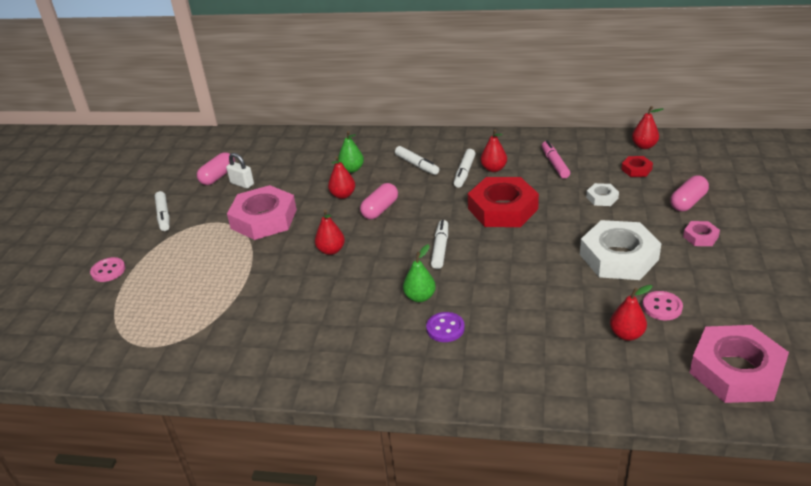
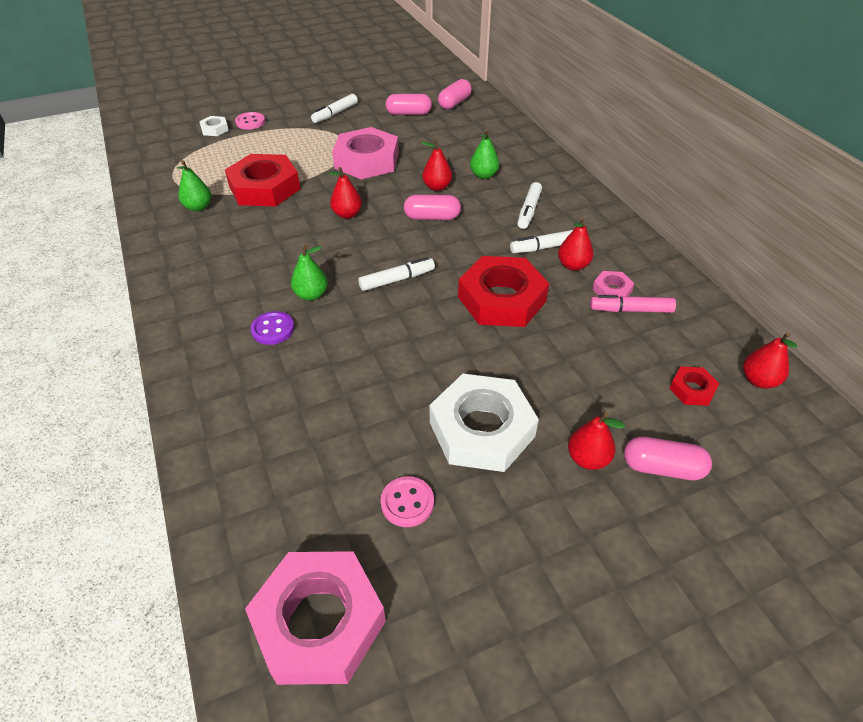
camera: 55 degrees right, 10 degrees up
white padlock [226,153,254,189] -> none
pink marker [542,140,570,179] -> pink marker turned 135 degrees counterclockwise [590,295,676,313]
white nut [586,183,619,206] -> white nut moved to [199,116,229,136]
red pear [610,285,653,341] -> red pear moved to [568,412,625,470]
pink nut [683,221,720,246] -> pink nut moved to [592,271,634,297]
none -> green pear [177,160,211,211]
none -> red nut [225,154,300,207]
none -> pink capsule [438,79,472,109]

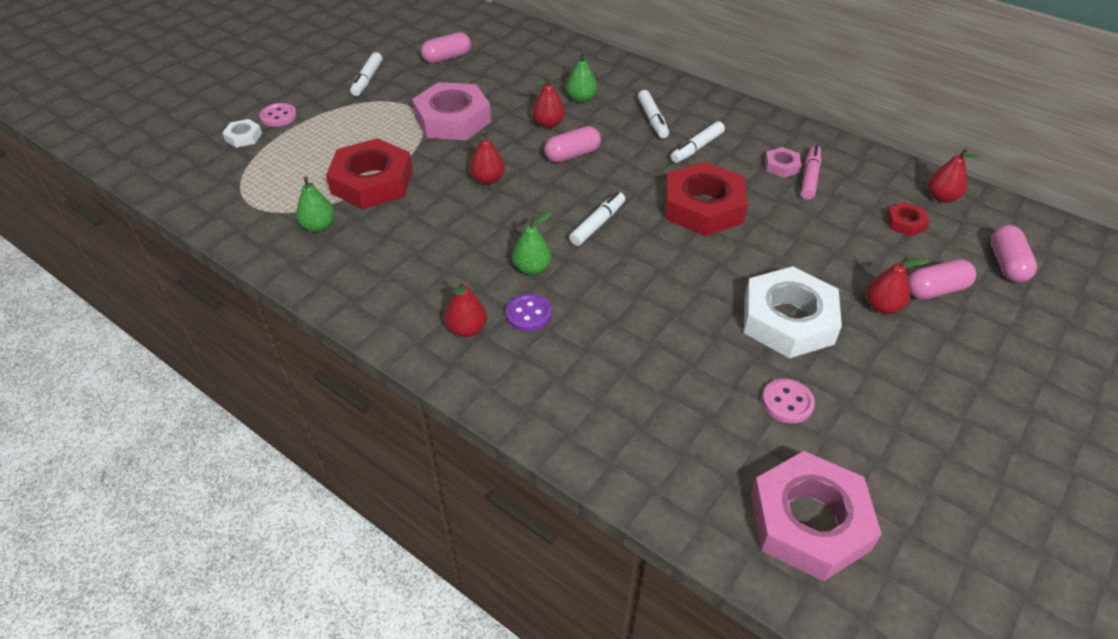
camera: 30 degrees left, 0 degrees up
pink capsule [438,79,472,109] -> pink capsule moved to [991,225,1037,282]
red pear [558,217,594,271] -> red pear moved to [444,280,487,337]
pink marker [590,295,676,313] -> pink marker turned 135 degrees clockwise [801,145,821,200]

